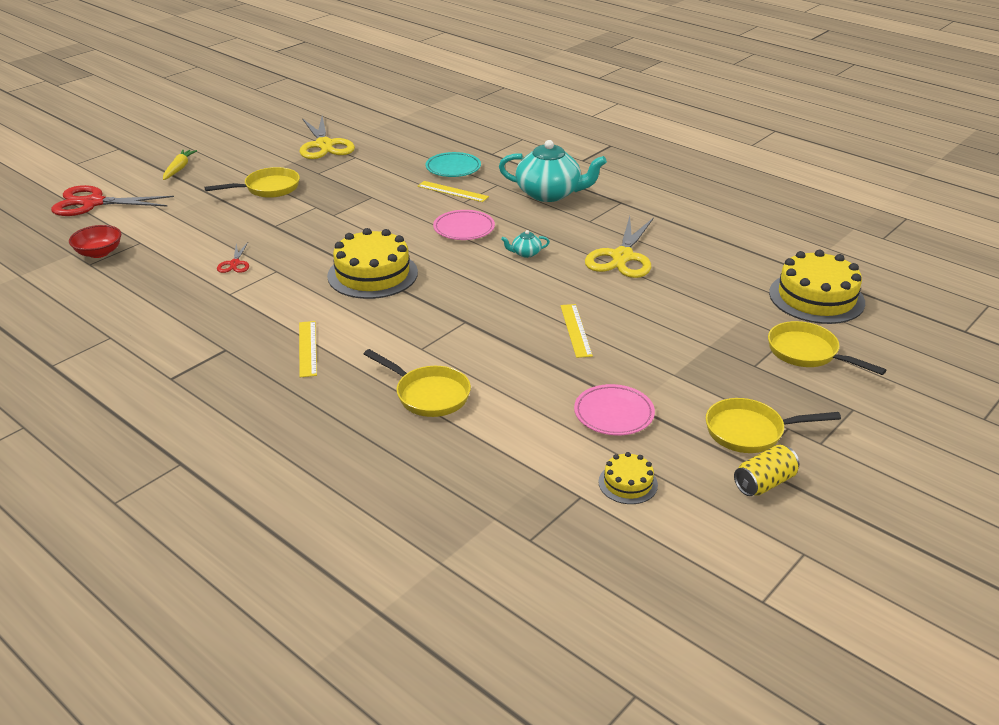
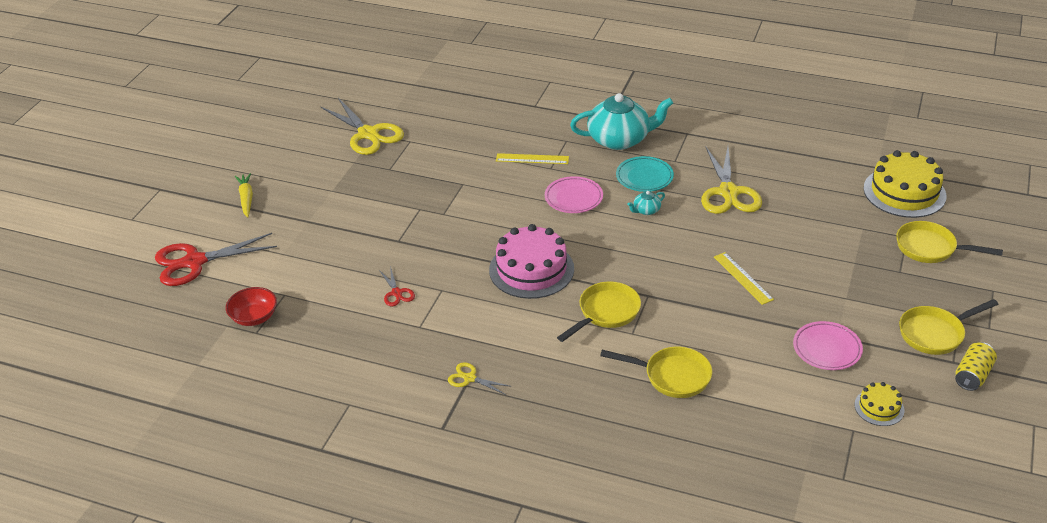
camera: 20 degrees left, 5 degrees up
yellow pan [204,167,300,198] -> yellow pan moved to [557,281,641,342]
yellow ruler [299,321,317,377] -> none
yellow cake [327,228,418,299] -> pink cake [489,224,574,299]
turquoise plate [425,152,481,177] -> turquoise plate moved to [616,156,674,192]
none -> yellow scissors [448,362,512,395]

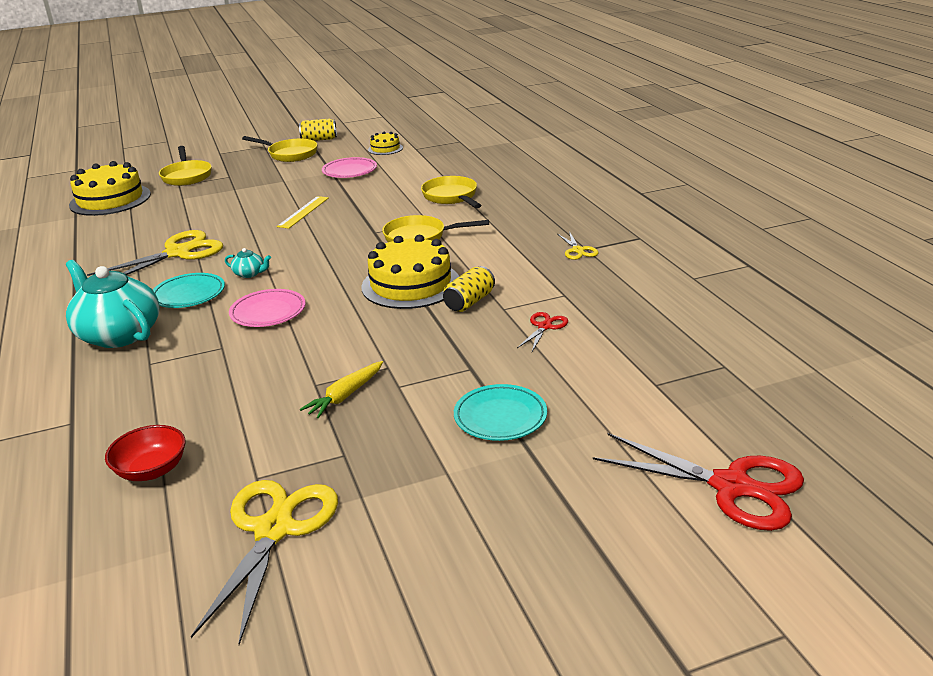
camera: 130 degrees left, 10 degrees down
red bowl [226,287,277,326] -> red bowl moved to [105,425,186,481]
yellow carrot [235,173,253,217] -> yellow carrot moved to [300,361,383,418]
pink cake [489,224,574,299] -> yellow cake [361,235,459,309]
yellow ruler [496,153,569,164] -> none
none -> yellow can [443,266,495,312]
none -> turquoise plate [454,384,547,441]

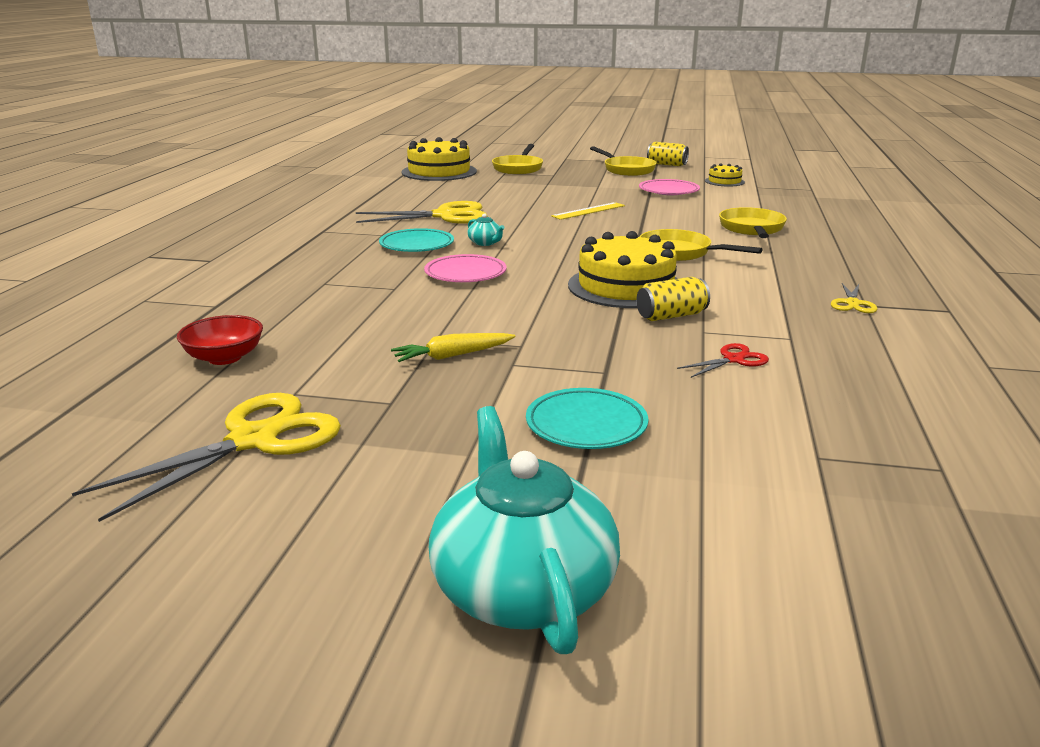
camera: 30 degrees right, 5 degrees down
turquoise teapot [66,260,160,348] -> turquoise teapot moved to [429,406,620,654]
red scissors [593,433,804,531] -> none

